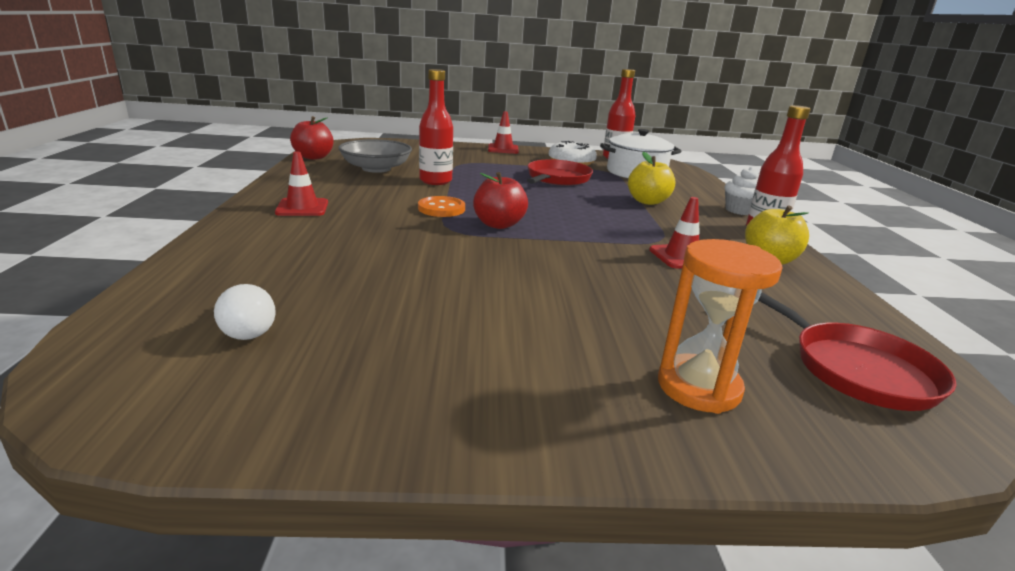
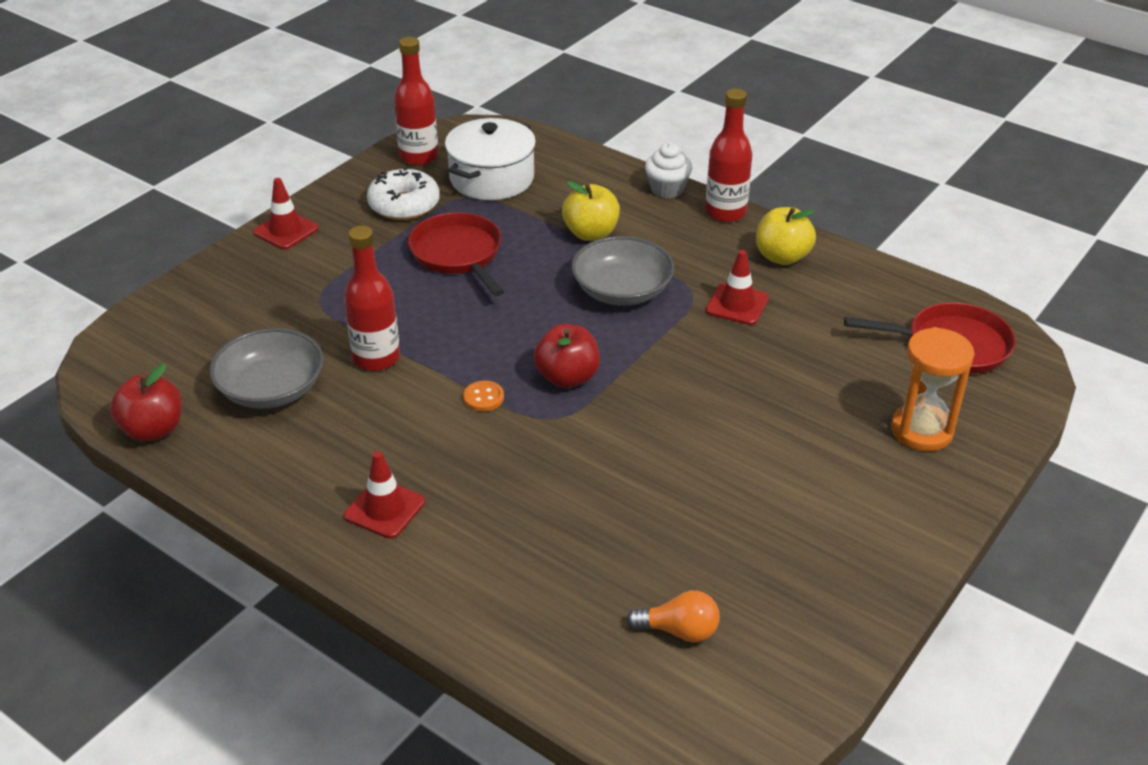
camera: 50 degrees left, 15 degrees up
white light bulb [214,284,276,340] -> orange light bulb [627,591,720,642]
orange button [418,196,465,217] -> orange button [463,381,504,412], size x0.66
none -> grey bowl [571,236,675,305]

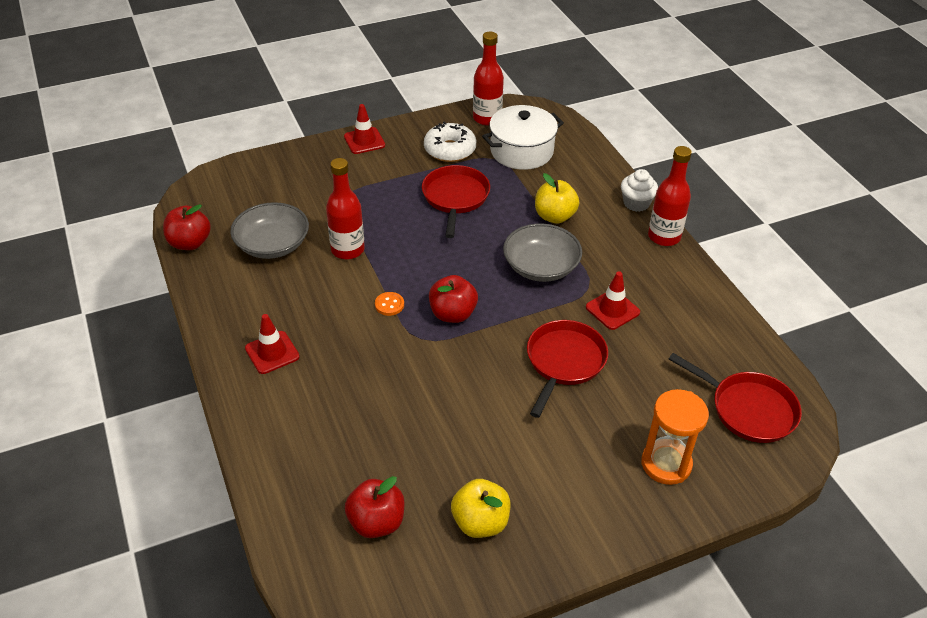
camera: 30 degrees right, 5 degrees up
orange light bulb [627,591,720,642] -> red apple [345,476,405,538]
yellow apple [756,207,816,265] -> yellow apple moved to [451,479,511,538]
none -> red pan [527,320,608,418]

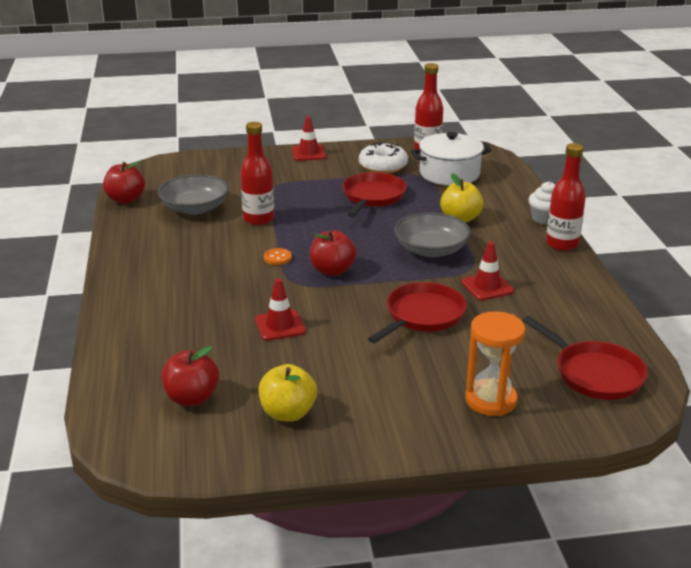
camera: 15 degrees right, 15 degrees down
red traffic cone [245,314,300,374] -> red traffic cone moved to [255,278,306,341]

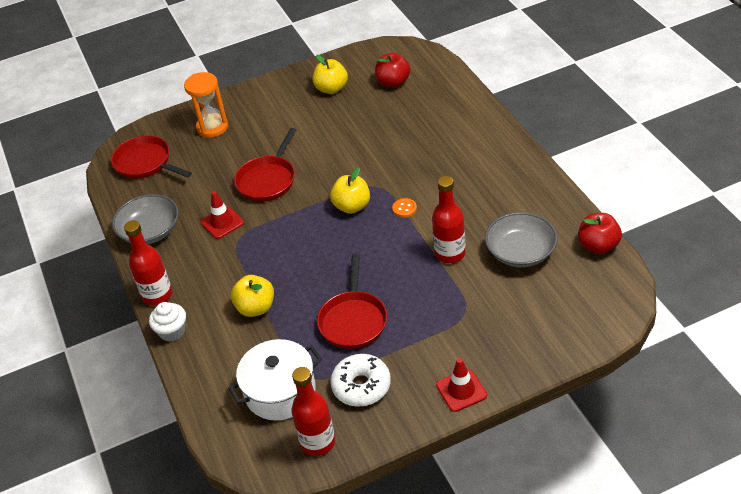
camera: 170 degrees right, 15 degrees up
red traffic cone [255,278,306,341] -> none
red apple [310,230,357,276] -> yellow apple [330,168,370,214]
grey bowl [394,212,471,257] -> grey bowl moved to [112,194,179,244]

